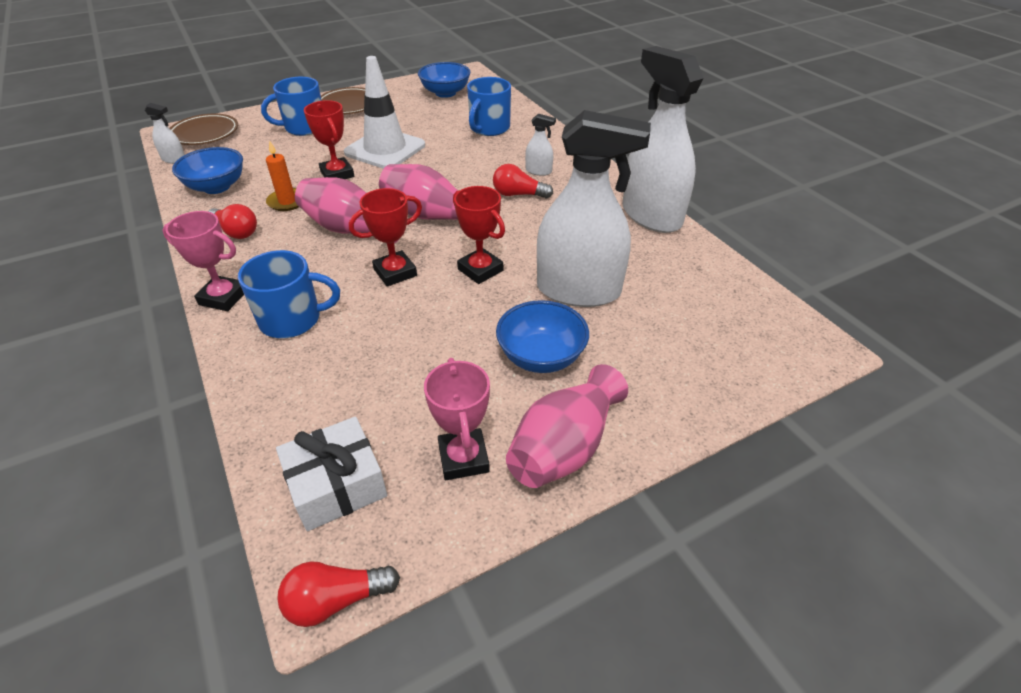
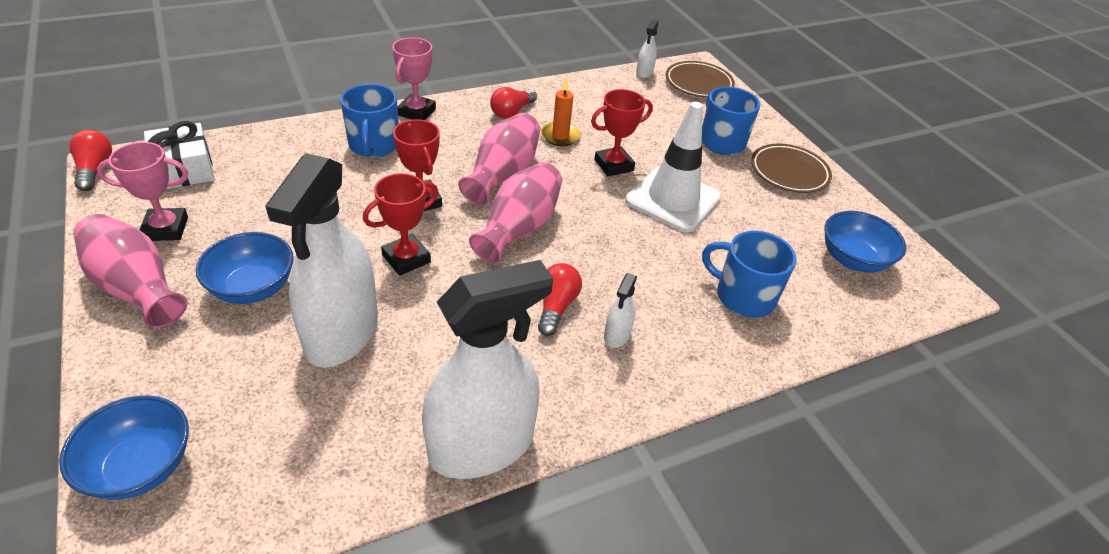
camera: 90 degrees right, 0 degrees up
blue bowl [172,147,243,194] -> blue bowl moved to [59,395,189,500]

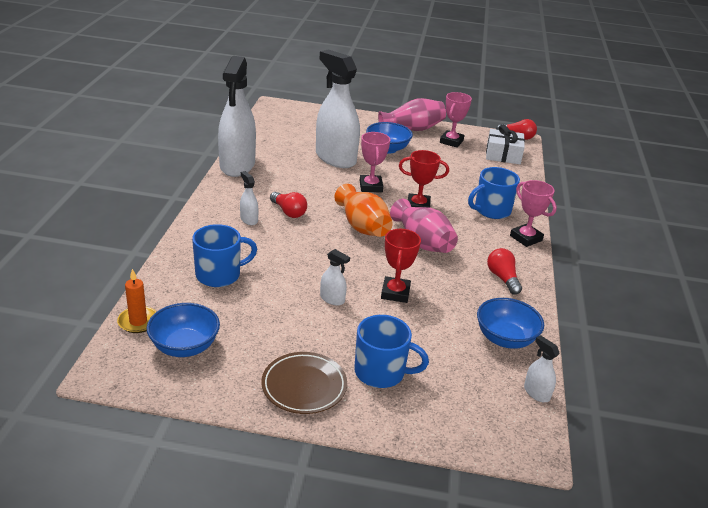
camera: 125 degrees right, 10 degrees down
blue bowl [59,395,189,500] -> blue bowl moved to [477,298,544,349]
blue mug [340,84,398,157] -> blue mug turned 60 degrees counterclockwise [468,167,520,219]
red trophy [363,173,438,276] -> pink trophy [360,132,390,193]
pink vase [469,162,562,263] -> orange vase [335,184,393,237]
orange candle [541,78,581,146] -> orange candle moved to [117,269,156,333]
white traffic cone [625,102,721,232] -> white spray bottle [320,249,350,305]
brown plate [666,61,735,98] -> none

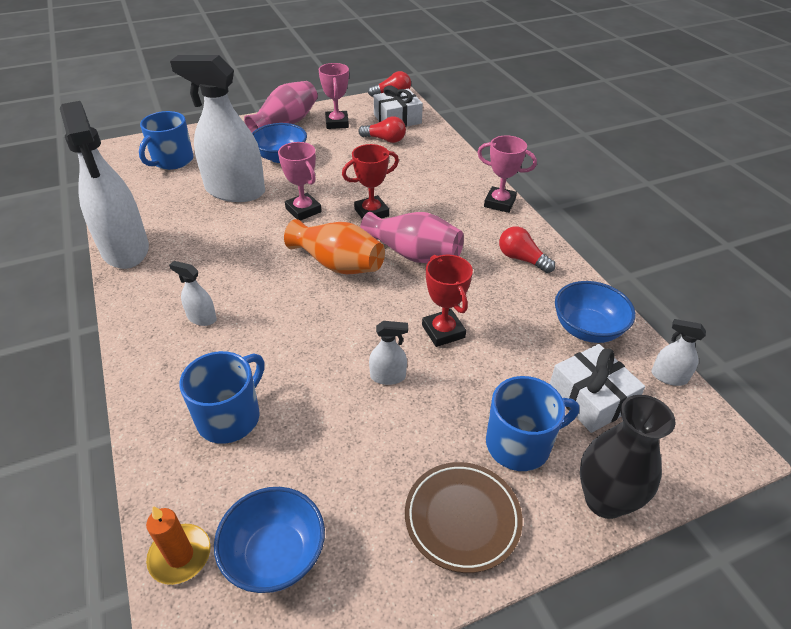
camera: 30 degrees left, 10 degrees up
red light bulb [270,192,307,218] -> red light bulb moved to [358,116,406,143]
blue mug [468,167,520,219] -> blue mug moved to [139,111,194,170]
none -> white gift [550,344,645,433]
none -> black vase [580,395,676,519]

